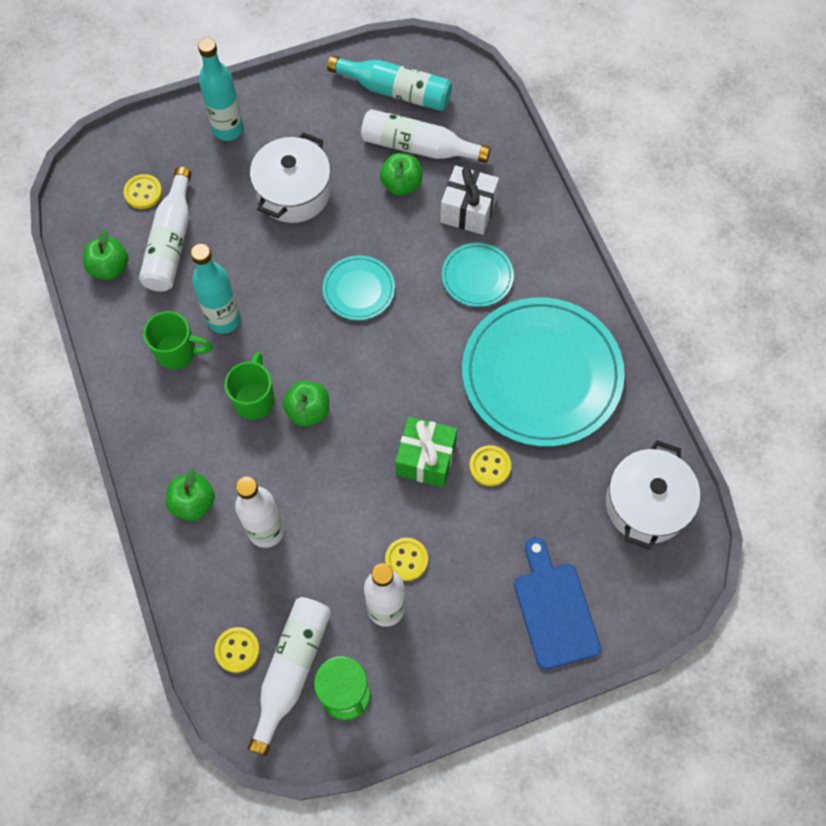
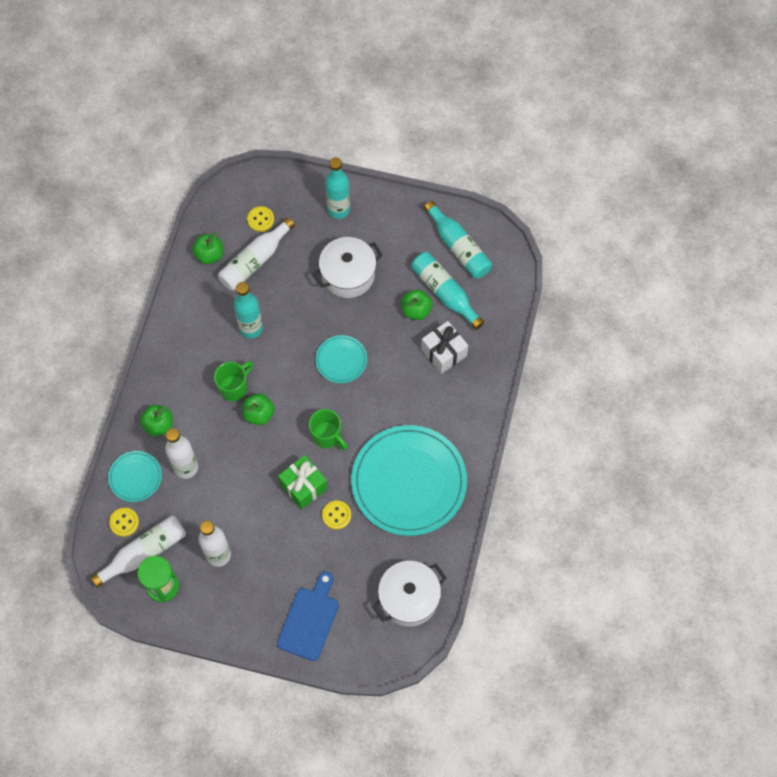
camera: 35 degrees right, 0 degrees up
green mug [143,311,212,369] -> green mug moved to [309,409,348,450]
white bottle [361,109,491,163] -> turquoise bottle [411,252,484,330]
yellow button [385,538,428,581] -> none
turquoise plate [442,243,514,307] -> turquoise plate moved to [108,451,162,502]

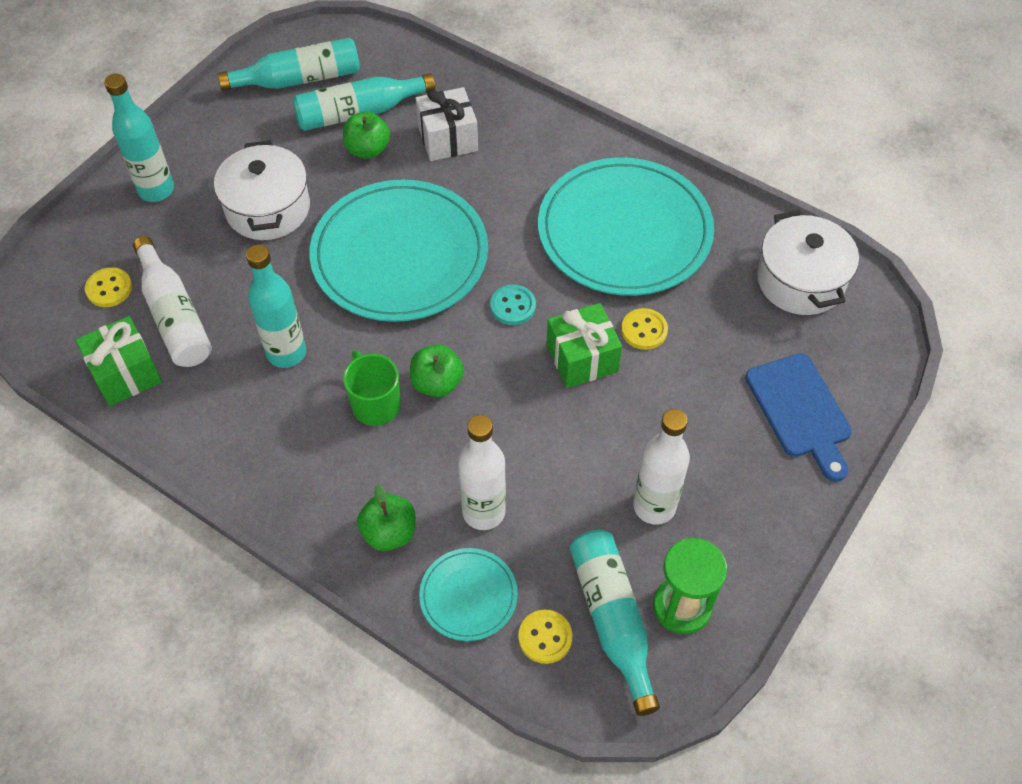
camera: 70 degrees left, 10 degrees down
white bottle [91,515,186,588] -> turquoise bottle [570,530,660,716]
green apple [192,232,223,264] -> green gift [76,316,162,406]
blue cutting board [277,571,339,661] -> blue cutting board turned 150 degrees counterclockwise [745,353,852,482]
green mug [309,409,348,450] -> turquoise button [490,285,536,325]
turquoise plate [315,335,367,383] -> turquoise plate [309,180,488,322], size x2.16

